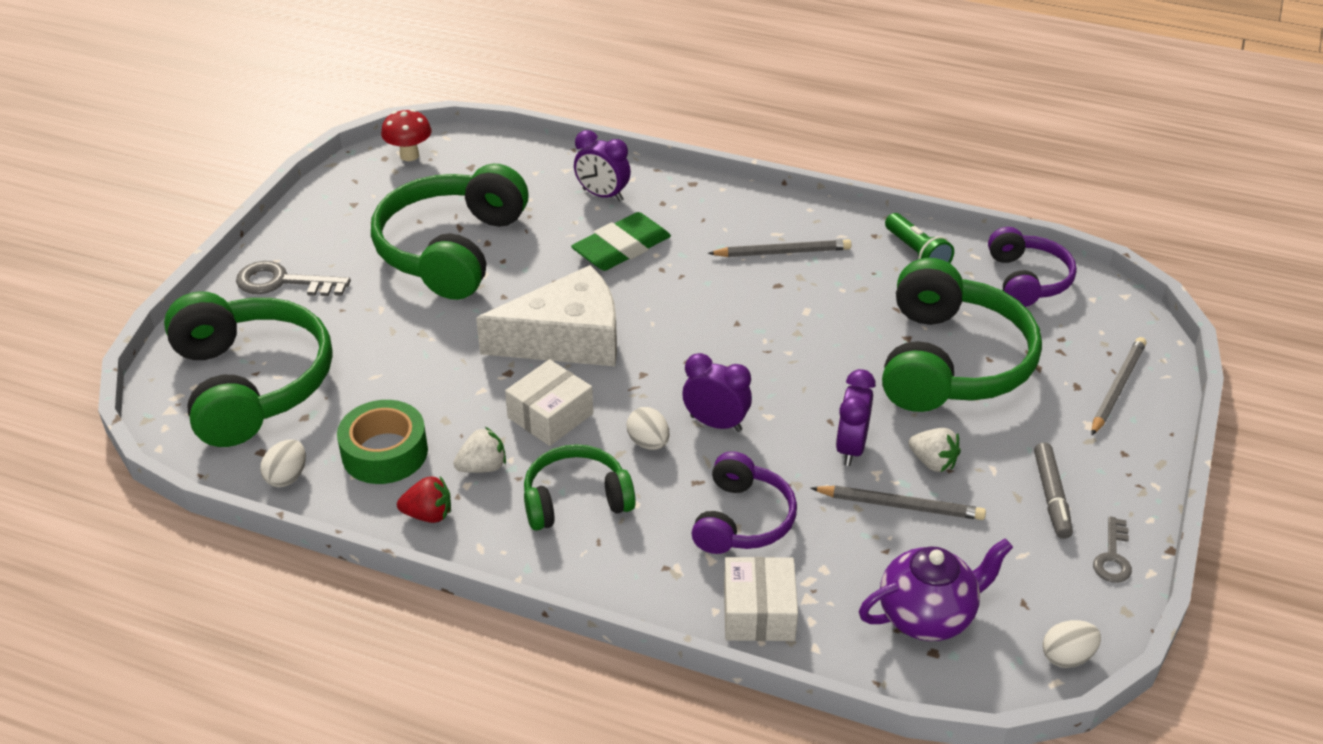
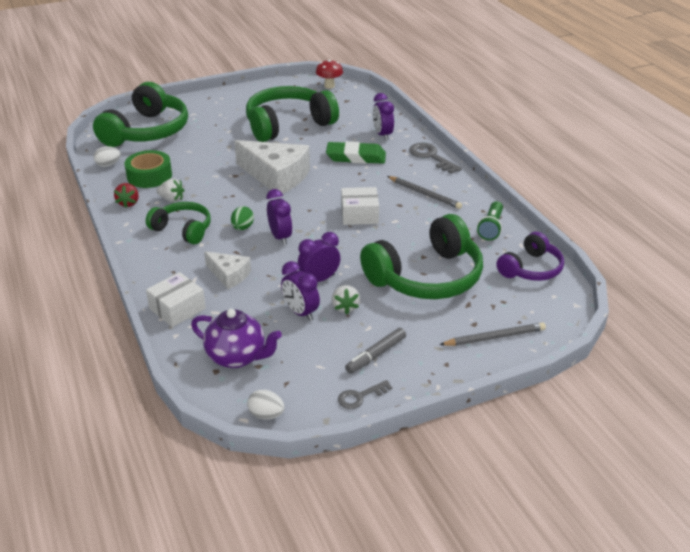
camera: 45 degrees right, 5 degrees down
grey key [236,261,351,296] -> grey key moved to [409,142,462,174]
red strawberry [397,476,451,523] -> red strawberry turned 45 degrees clockwise [114,183,139,208]
white box [505,359,593,446] -> white box moved to [341,187,379,225]
white egg [626,407,670,450] -> green egg [231,206,254,230]
purple headphones [692,451,797,554] -> white cheese [204,251,251,289]
grey pencil [811,485,986,520] -> purple clock [281,261,320,321]

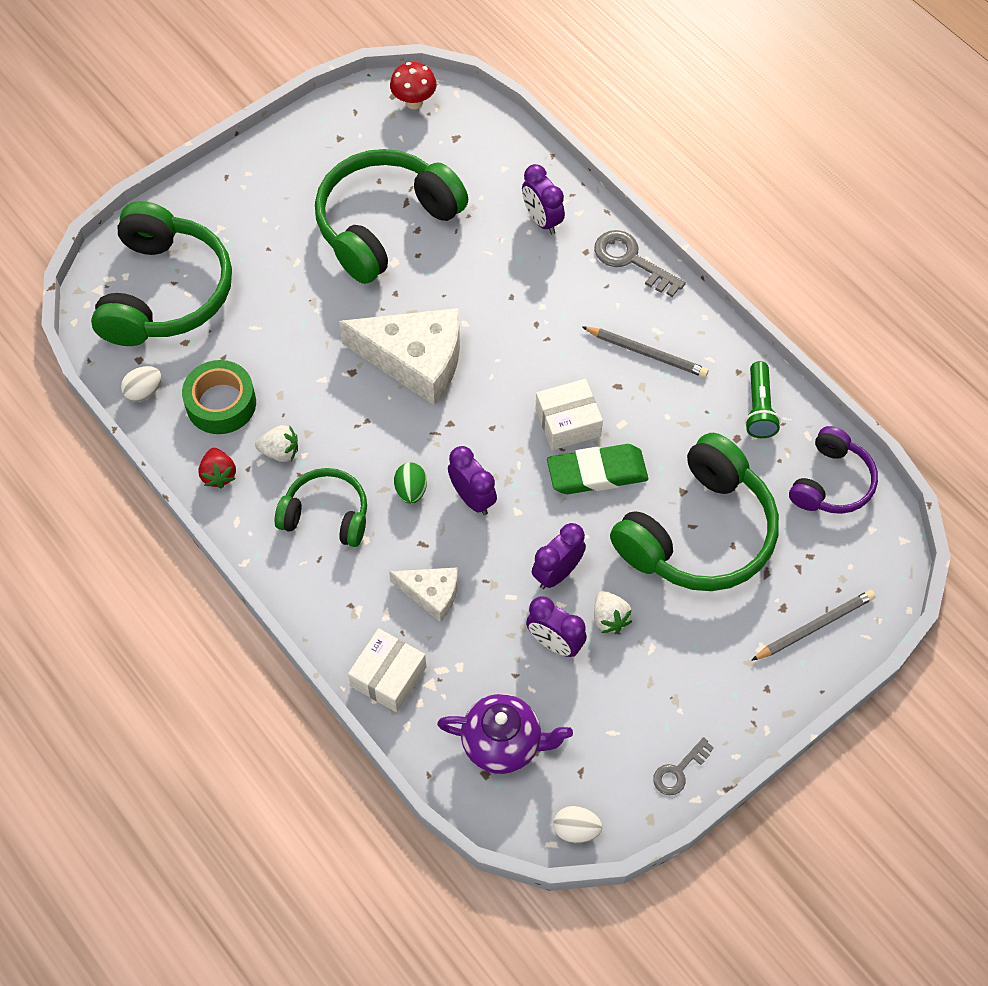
camera: 15 degrees left, 25 degrees up
green eraser [326,141,386,164] -> green eraser moved to [547,444,648,494]
grey marker [345,328,406,374] -> none

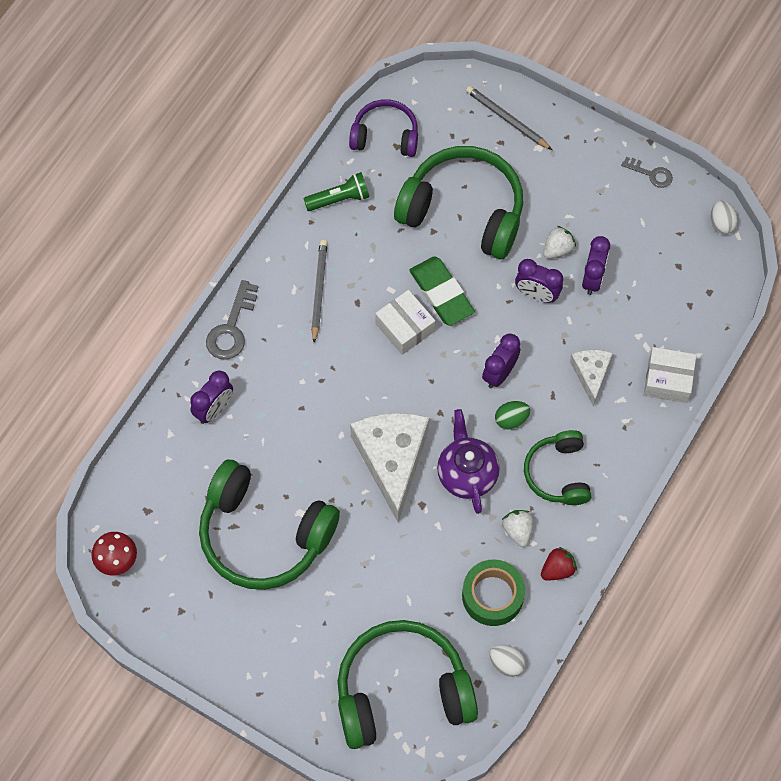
camera: 110 degrees left, 5 degrees up
purple teapot [437,694,573,774] -> purple teapot moved to [437,409,500,514]

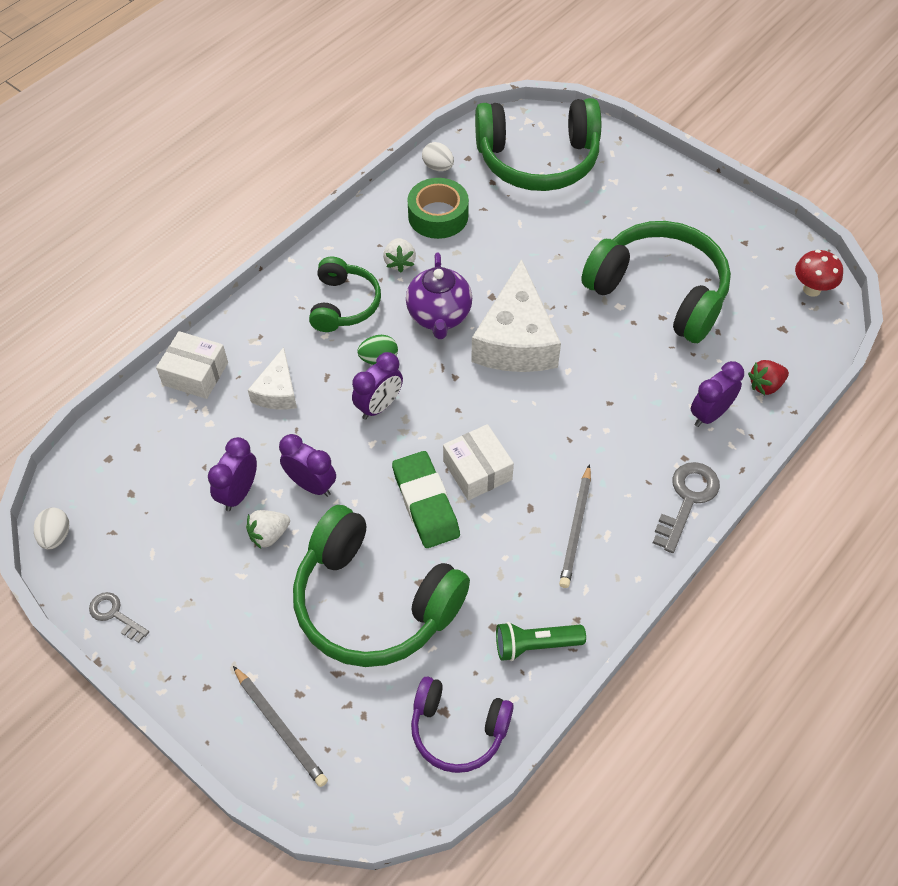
camera: 170 degrees left, 10 degrees down
red strawberry [541,547,577,581] -> red strawberry moved to [748,360,789,395]

